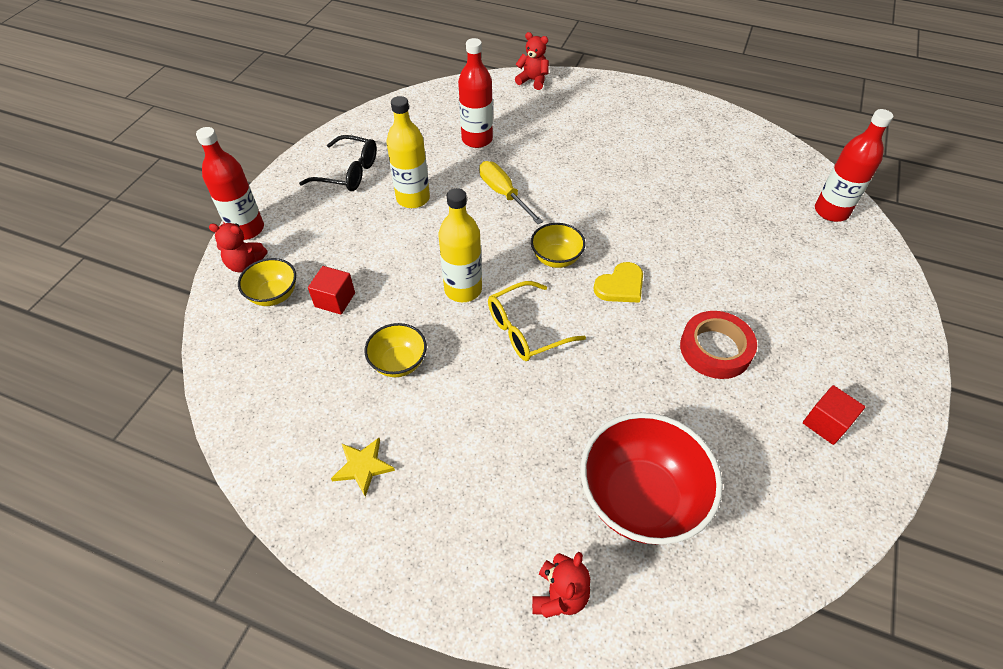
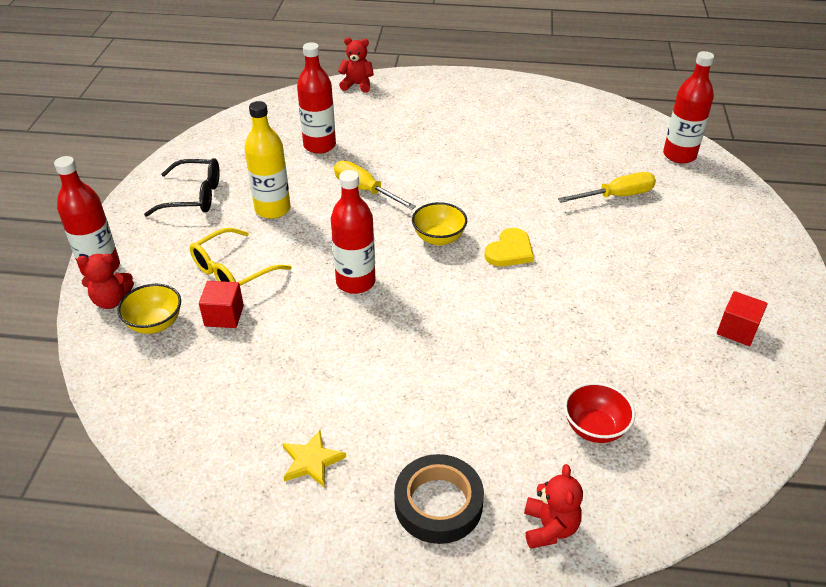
camera: 15 degrees left, 10 degrees down
yellow bowl [365,323,427,377] -> none
yellow bottle [438,188,482,302] -> red bottle [331,170,376,294]
yellow glasses [488,281,586,361] -> yellow glasses moved to [189,228,292,286]
red bowl [581,413,723,545] -> red bowl [564,382,635,443], size x0.53
red tape [680,311,757,379] -> none
none -> black tape [394,454,484,544]
none -> yellow screwdriver [558,172,656,203]

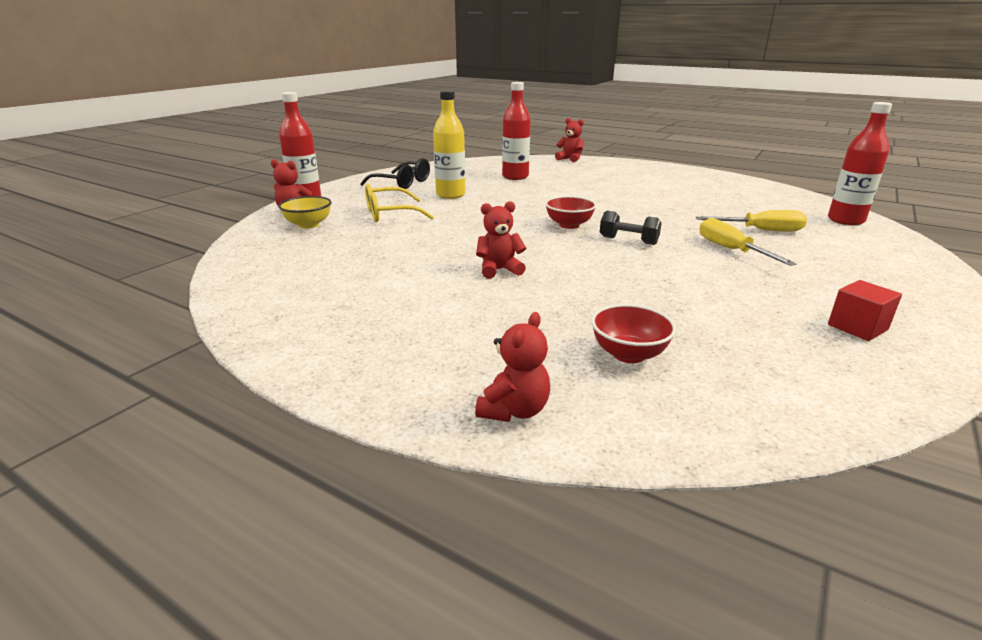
camera: 25 degrees right, 15 degrees down
red cube [199,281,244,328] -> none
yellow star [283,430,346,488] -> none
red bottle [331,170,376,294] -> none
yellow screwdriver [334,161,416,210] -> yellow screwdriver moved to [700,218,797,266]
black tape [394,454,484,544] -> none
yellow bowl [412,202,467,245] -> red bowl [545,196,597,229]
yellow heart [485,228,534,266] -> black dumbbell [600,211,662,245]
none -> red teddy bear [476,201,526,279]

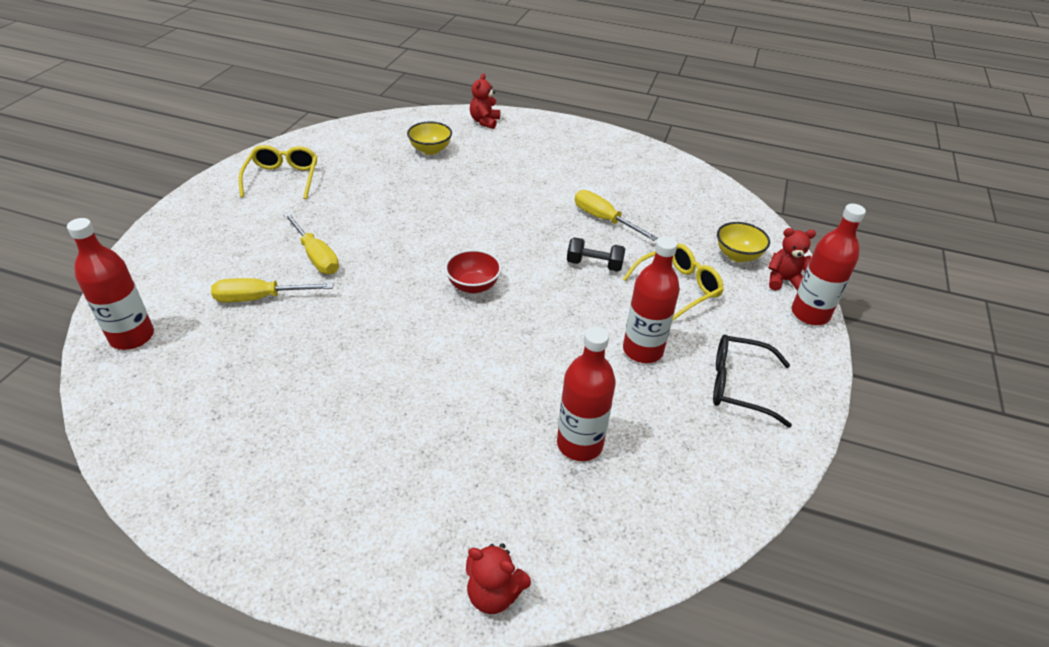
camera: 165 degrees right, 15 degrees up
yellow bottle [433,90,466,199] -> red bottle [623,236,680,363]
red teddy bear [476,201,526,279] -> none
red bowl [591,304,676,363] -> yellow bowl [407,121,452,155]
black dumbbell [600,211,662,245] -> black dumbbell moved to [567,237,625,272]
red cube [828,280,902,341] -> yellow glasses [238,145,317,199]
none -> yellow screwdriver [575,190,658,241]

